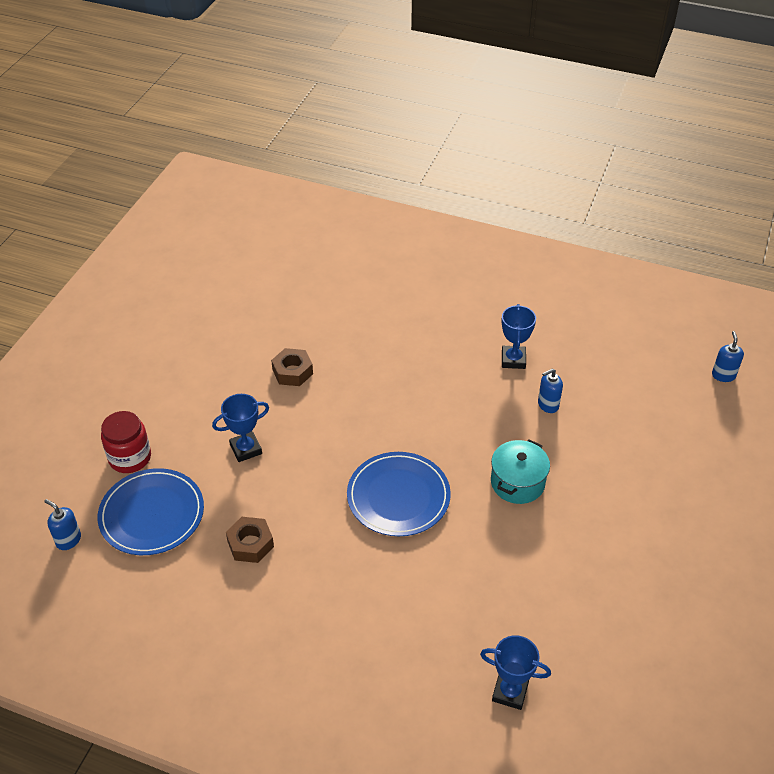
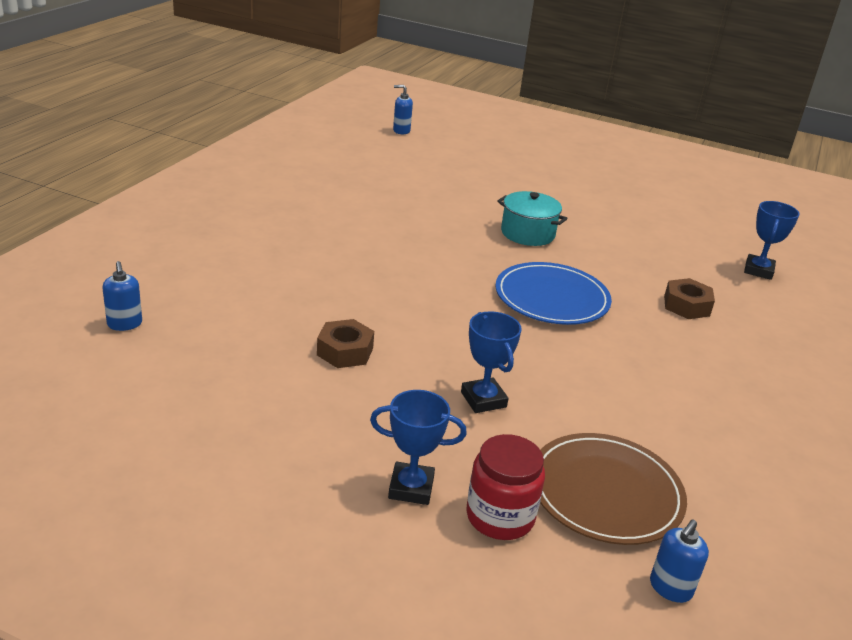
camera: 90 degrees left, 15 degrees down
blue plate [98,468,204,555] -> brown plate [540,433,687,545]
brown nut [226,517,274,563] -> brown nut moved to [664,278,715,319]
blue trophy [502,304,536,369] -> blue trophy moved to [370,390,467,505]
blue soap dispenser [538,368,563,413] -> blue soap dispenser moved to [102,261,142,331]

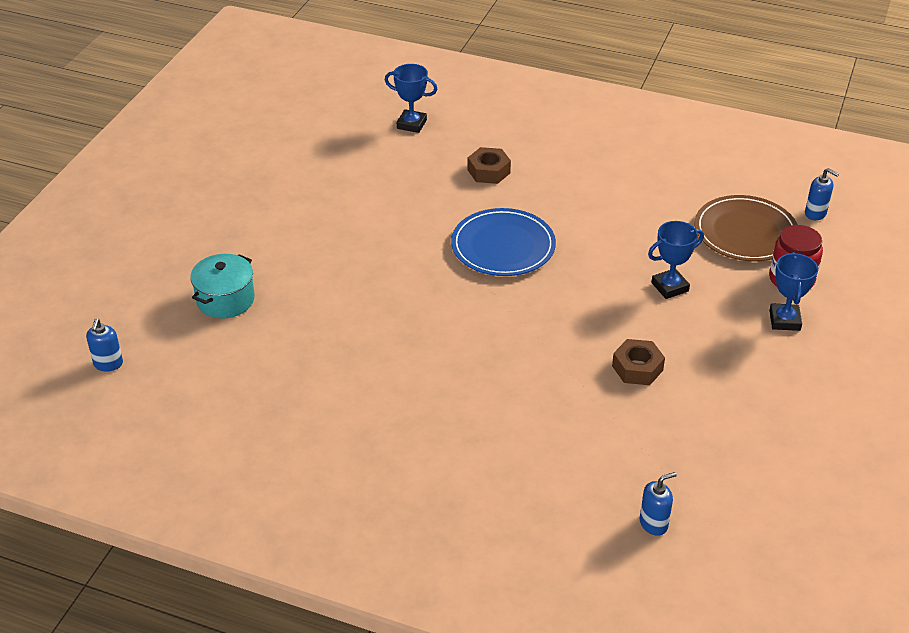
camera: 90 degrees left, 10 degrees up
turquoise pot [497,191,568,246] -> turquoise pot moved to [190,254,255,319]

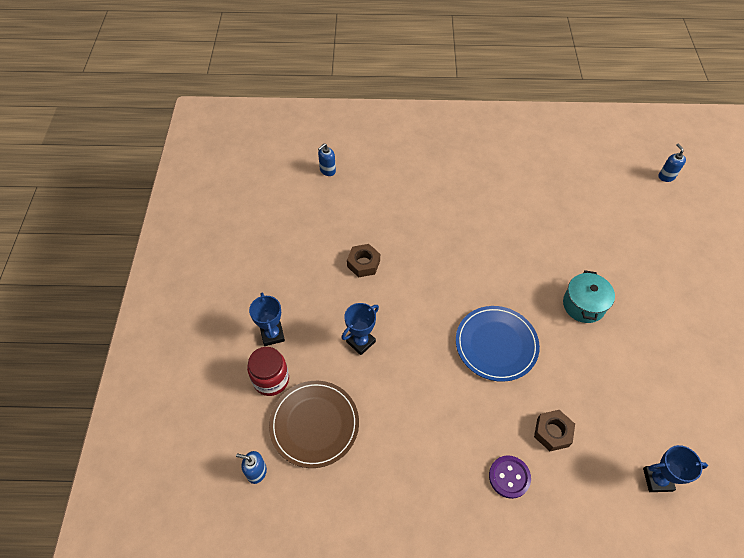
camera: 160 degrees right, 15 degrees up
turquoise pot [190,254,255,319] -> turquoise pot moved to [563,270,615,323]
none -> purple button [489,455,531,499]

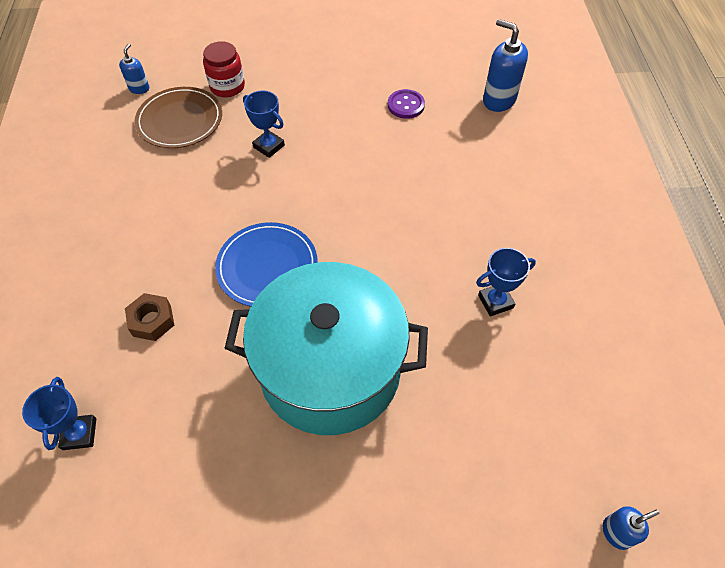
camera: 85 degrees right, 0 degrees up
blue trophy [249,292,285,346] -> blue trophy moved to [476,248,536,316]
blue soap dispenser [318,143,336,176] -> blue soap dispenser [483,19,528,112], size x1.81
brown nut [347,244,380,278] -> none
purple button [489,455,531,499] -> purple button moved to [388,89,425,119]
turquoise pot [563,270,615,323] -> turquoise pot [224,262,428,435], size x2.35

